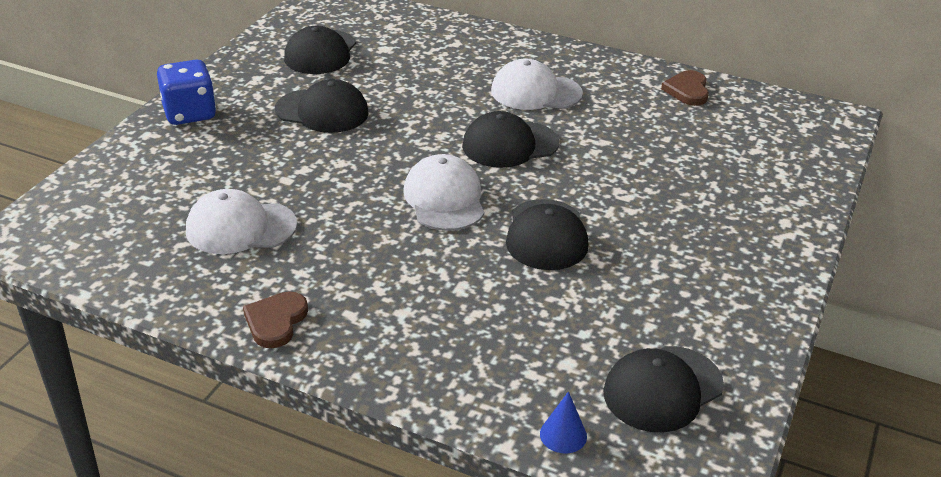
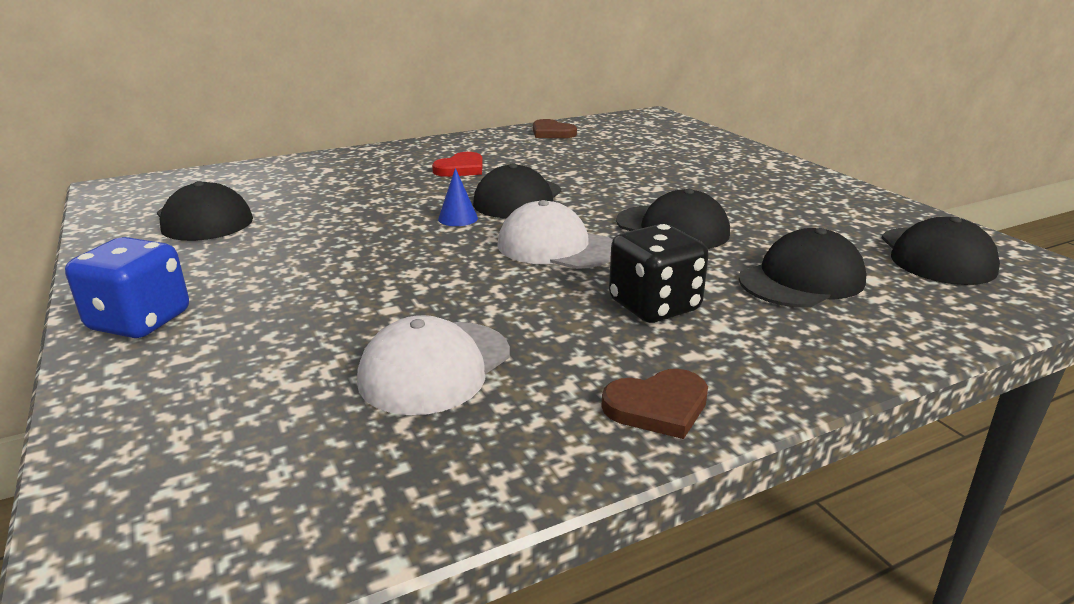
camera: 50 degrees left, 10 degrees down
brown heart [243,291,308,348] -> brown heart turned 75 degrees counterclockwise [601,369,708,439]
black cap [275,79,369,133] -> black cap moved to [738,228,866,307]
white cap [491,59,583,110] -> red heart [432,152,483,177]
blue cone [540,391,587,453] -> blue cone moved to [438,168,478,226]
none -> black dice [609,224,709,323]

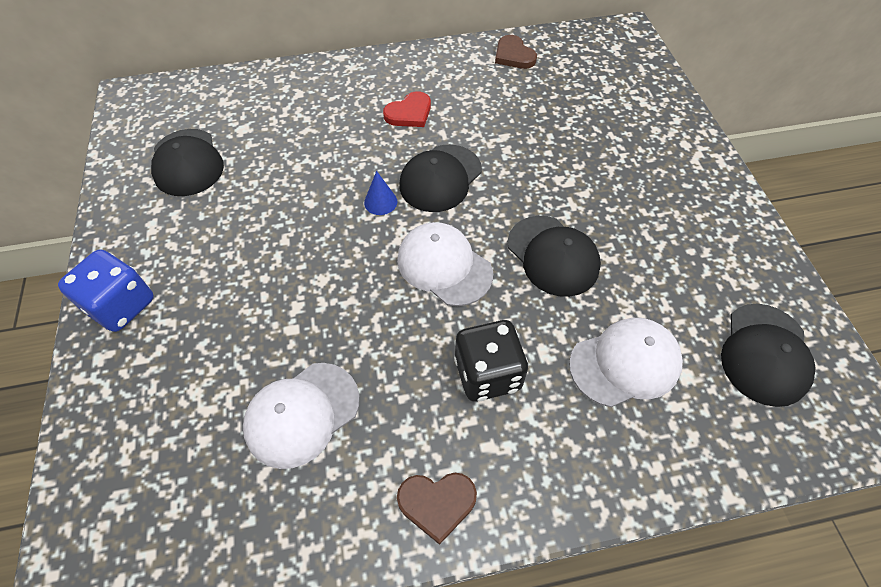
camera: 15 degrees right, 30 degrees up
black cap [738,228,866,307] -> white cap [569,318,683,407]

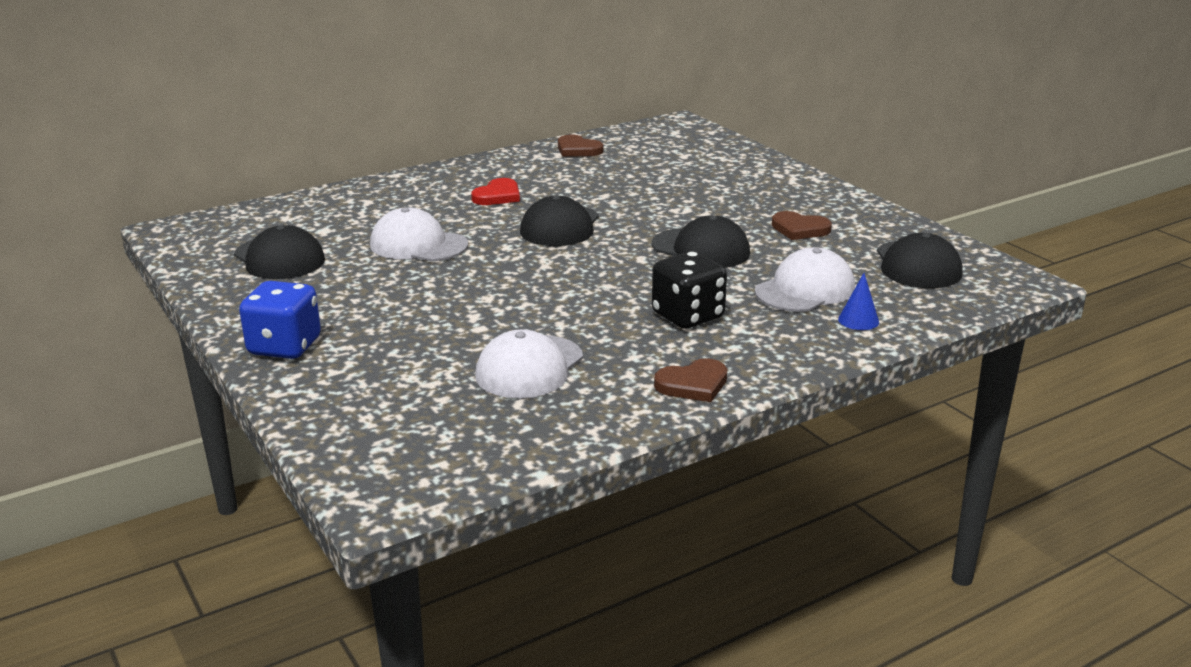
camera: 20 degrees left, 30 degrees down
blue cone [364,171,398,215] -> blue cone moved to [838,273,879,330]
white cap [397,222,493,306] -> white cap moved to [370,207,468,262]
none -> brown heart [772,211,832,240]

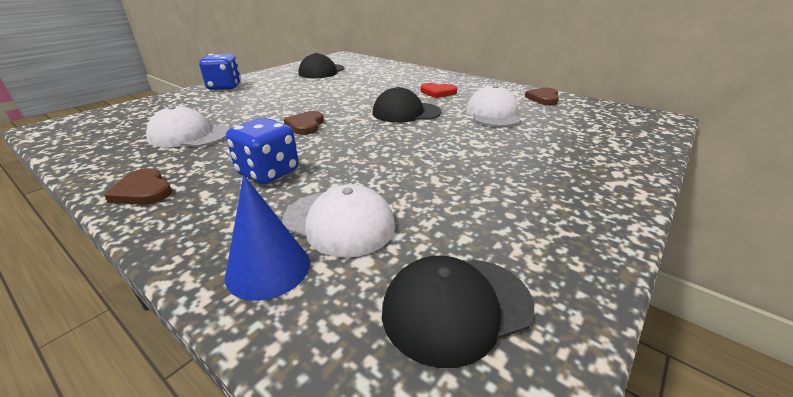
camera: 70 degrees right, 5 degrees up
white cap [370,207,468,262] -> white cap moved to [466,85,521,127]
black cap [652,215,750,268] -> none
black dice [652,251,727,329] -> blue dice [226,118,298,184]
brown heart [772,211,832,240] -> brown heart moved to [284,111,324,135]
blue cone [838,273,879,330] -> blue cone [225,175,310,301], size x1.69

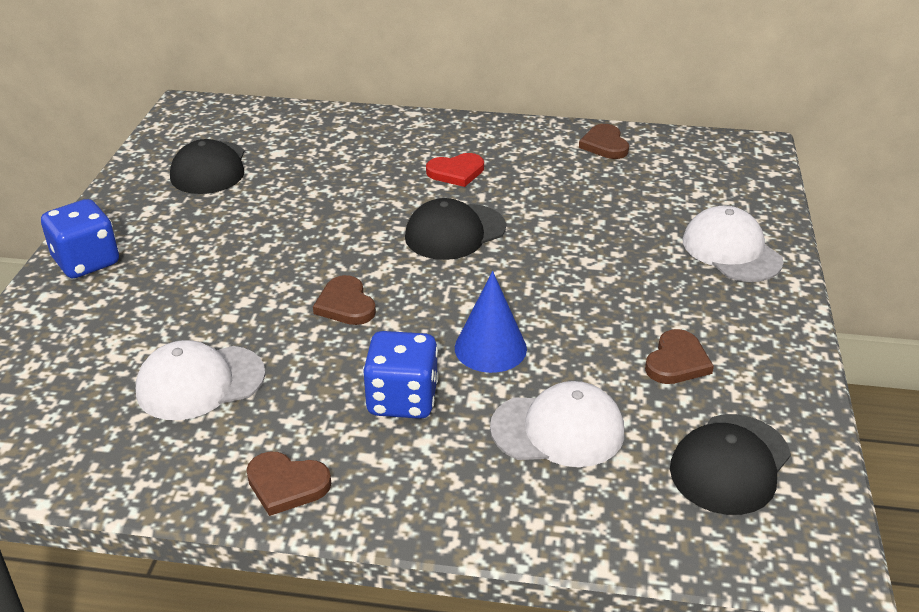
camera: 30 degrees left, 5 degrees up
blue cone [225,175,310,301] -> blue cone moved to [455,271,527,373]
white cap [466,85,521,127] -> white cap moved to [683,205,784,282]
none -> brown heart [645,329,714,384]

